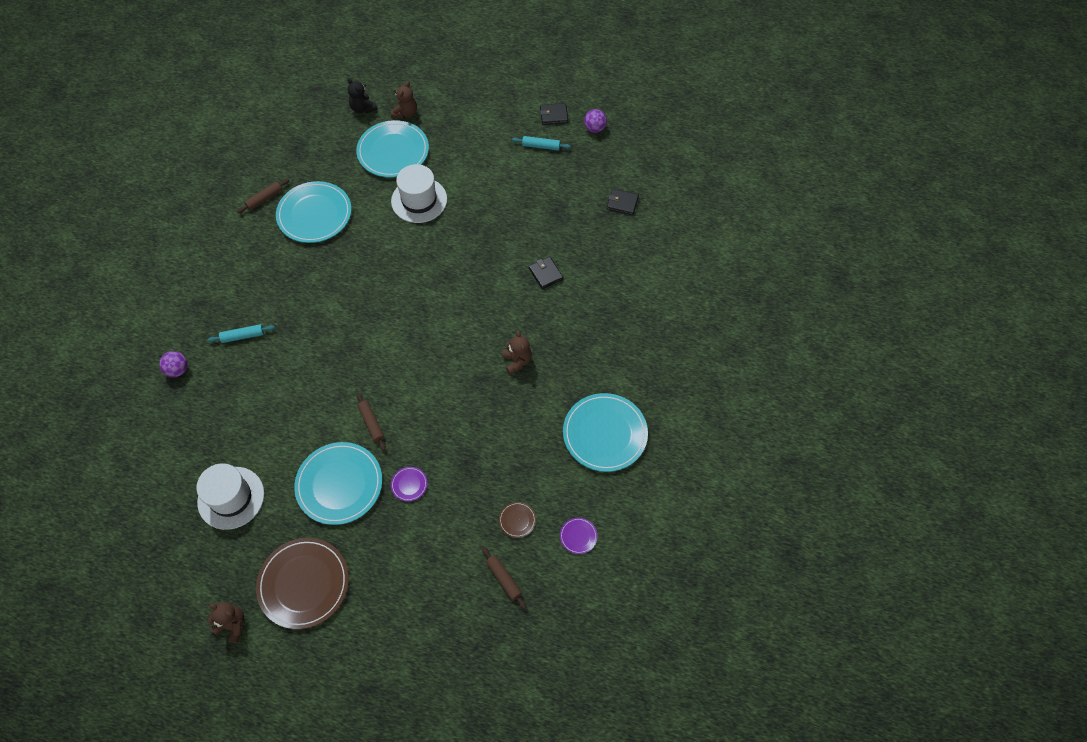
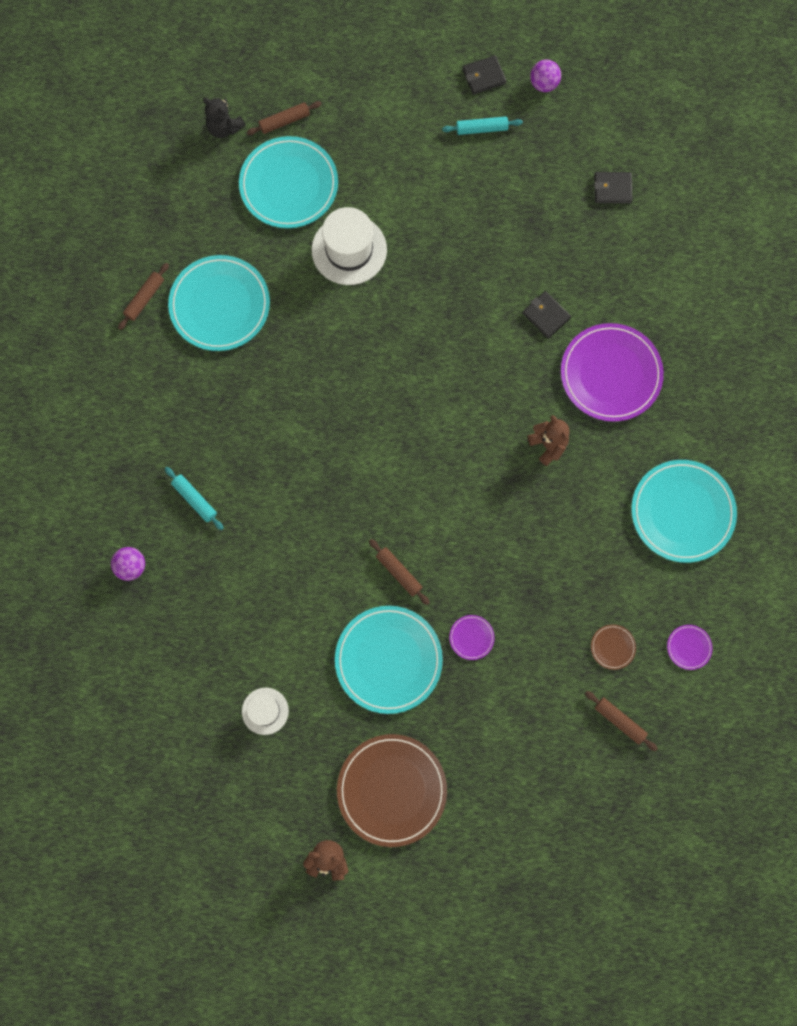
camera: 15 degrees left, 15 degrees up
white hat [196,464,264,530] -> white hat [242,688,289,735], size x0.57
turquoise rolling pin [208,324,275,343] -> turquoise rolling pin turned 75 degrees clockwise [165,467,224,530]
brown teddy bear [391,81,417,119] -> brown rolling pin [247,101,321,135]
none -> purple plate [561,323,664,422]

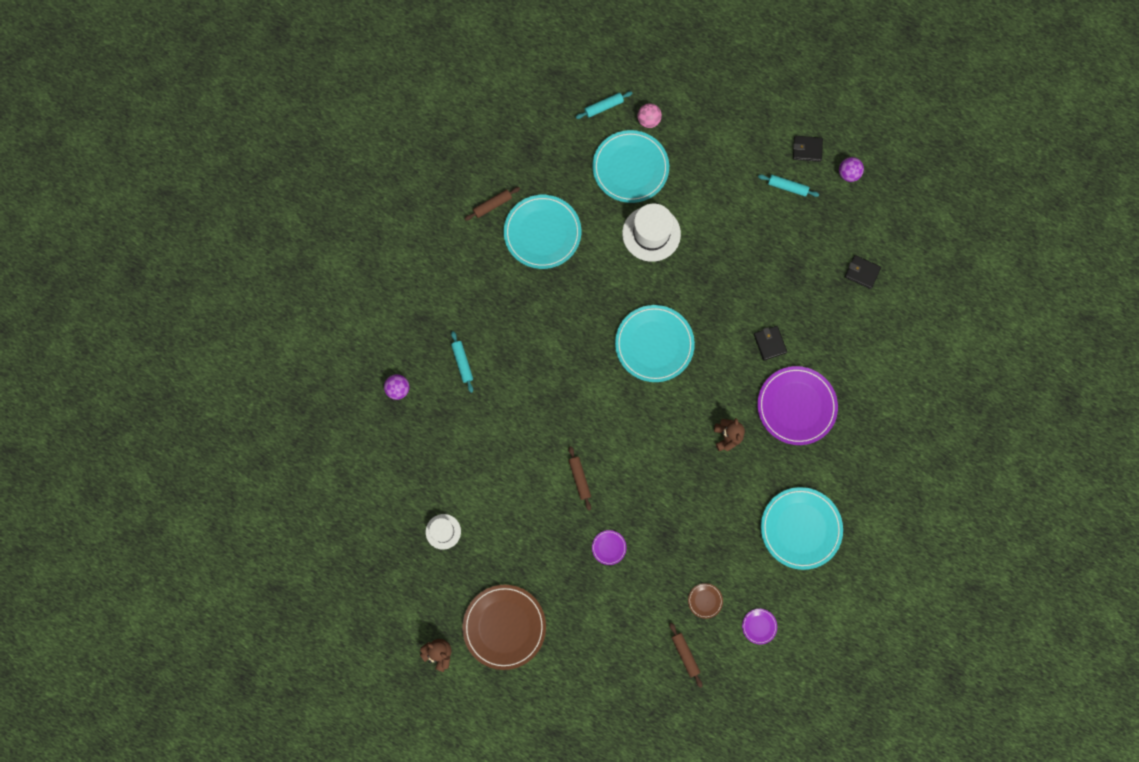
camera: 25 degrees right, 0 degrees up
black teddy bear [203,97,246,138] -> turquoise rolling pin [576,91,633,119]
brown rolling pin [247,101,321,135] -> pink ball [637,103,662,128]
turquoise plate [335,606,443,714] -> turquoise plate moved to [615,305,695,382]

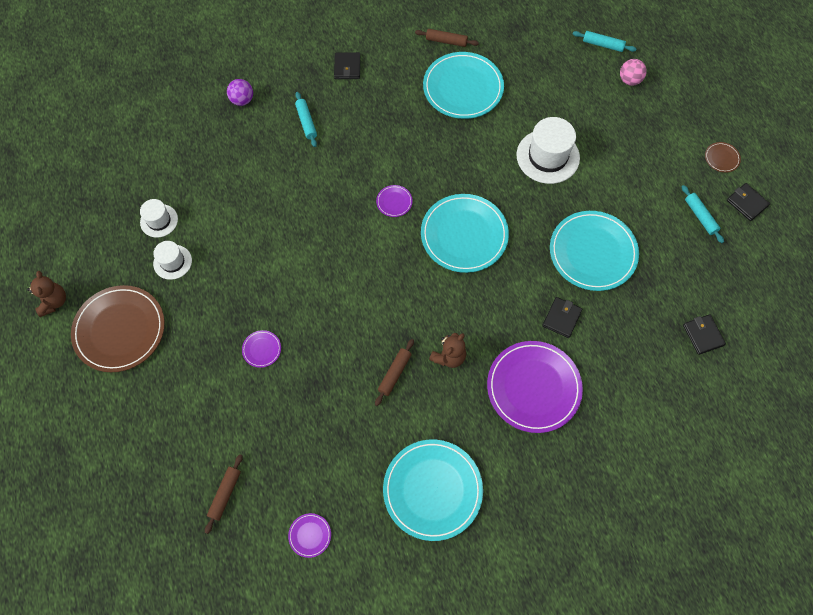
camera: 45 degrees right, 10 degrees down
turquoise rolling pin [451,331,473,393] -> turquoise rolling pin turned 45 degrees counterclockwise [295,92,317,147]
brown rolling pin [568,446,591,510] -> brown rolling pin moved to [375,339,414,406]
turquoise plate [592,130,669,203] -> turquoise plate moved to [550,211,639,291]
brown plate [688,583,723,619] -> brown plate moved to [705,142,741,173]
purple ball [839,157,864,182] -> none
none -> white hat [153,241,192,280]
none -> black wallet [334,52,360,79]
none -> purple plate [376,185,413,217]

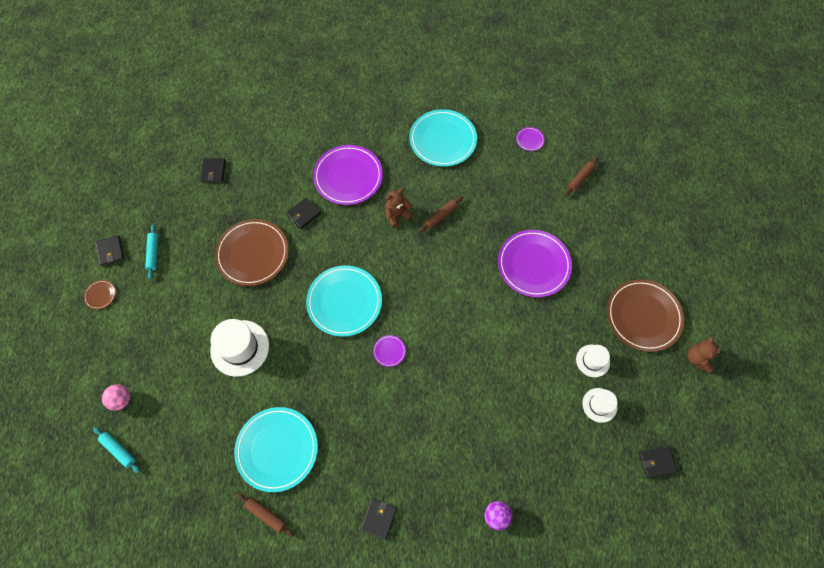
camera: 160 degrees left, 0 degrees up
purple plate [242,330,281,368] -> purple plate [498,230,572,298], size x2.37
turquoise rolling pin [295,92,317,147] -> none
turquoise plate [550,211,639,291] -> brown plate [215,219,289,286]
none -> black wallet [639,446,678,479]

